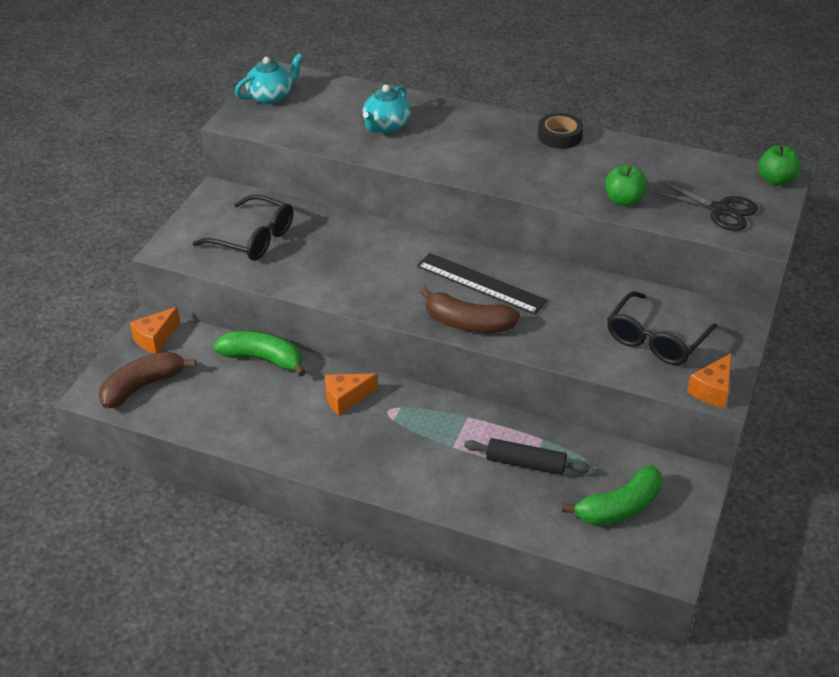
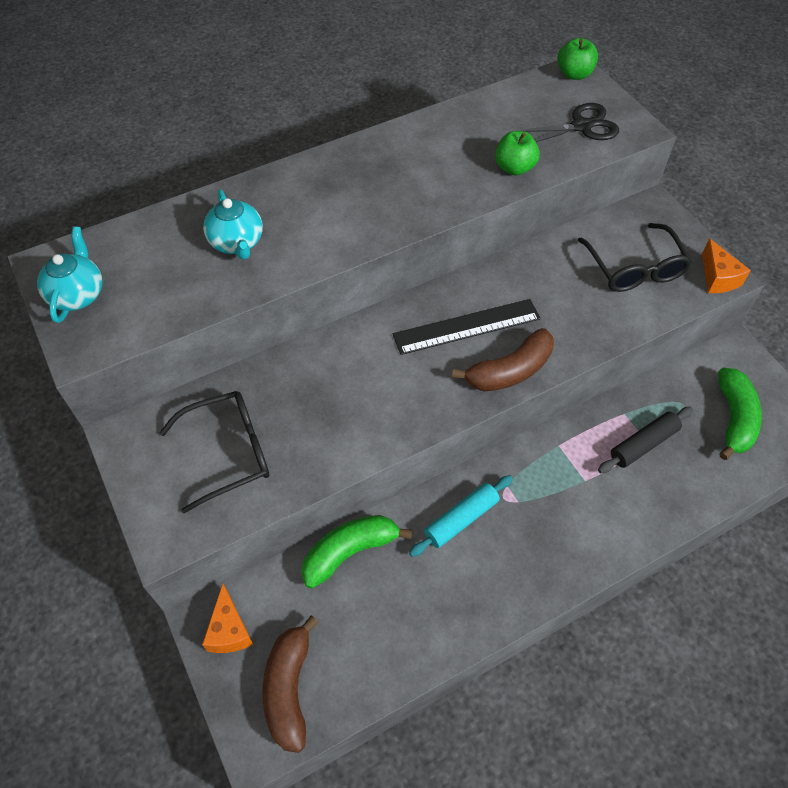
camera: 50 degrees left, 15 degrees up
orange cheese [325,373,378,415] -> turquoise rolling pin [409,475,513,557]
black tape [538,113,583,149] -> none

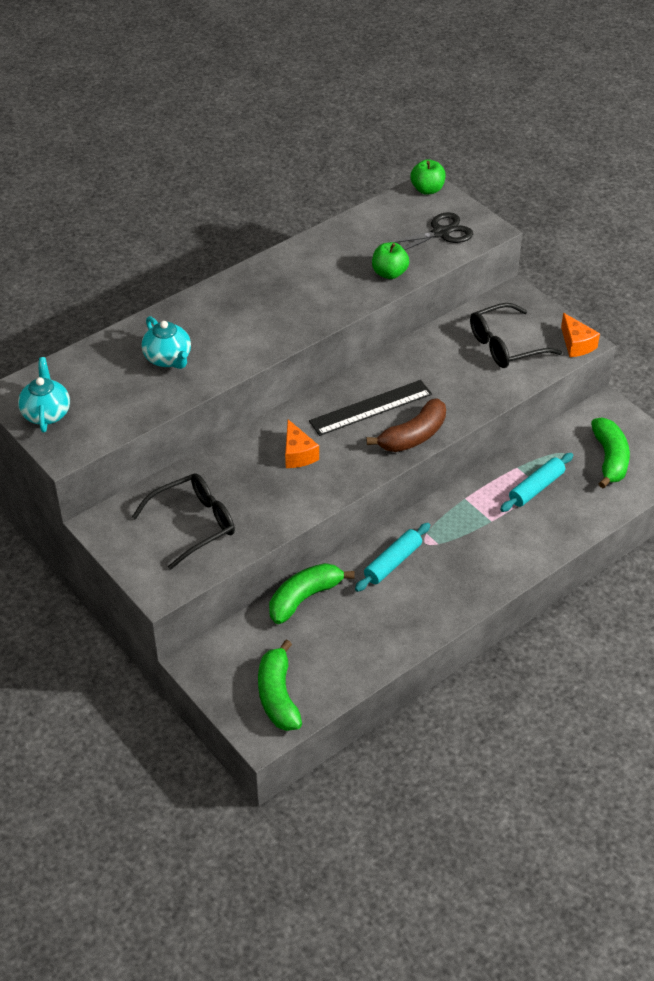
camera: 10 degrees left, 10 degrees down
orange cheese [202,584,253,653] -> orange cheese moved to [285,419,319,468]
brown banana [263,616,318,753] -> green banana [258,640,302,731]
black glasses [578,223,692,292] -> black glasses turned 90 degrees clockwise [470,303,562,368]
black rolling pin [598,407,693,473] -> turquoise rolling pin [500,453,573,512]

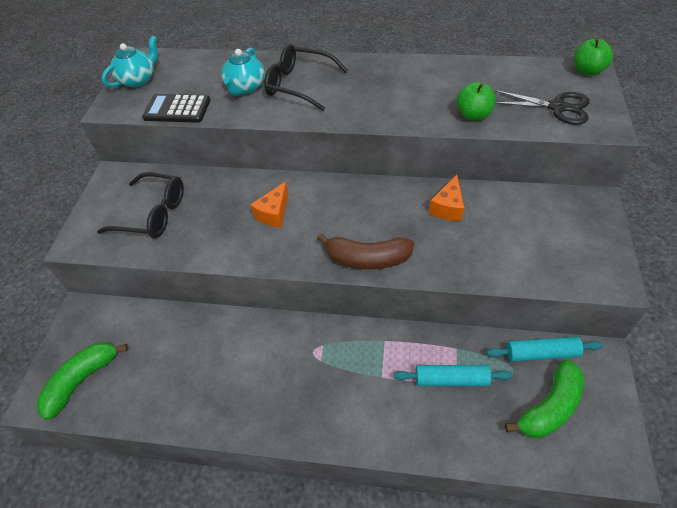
camera: 50 degrees right, 5 degrees up
green banana [269,563,355,624] -> none
black ruler [309,380,432,436] -> none
turquoise rolling pin [355,523,430,592] -> turquoise rolling pin moved to [486,336,603,362]
black glasses [470,303,562,368] -> black glasses moved to [264,44,348,111]
orange cheese [561,313,600,357] -> orange cheese moved to [429,175,464,221]
none -> black calculator [142,94,210,123]

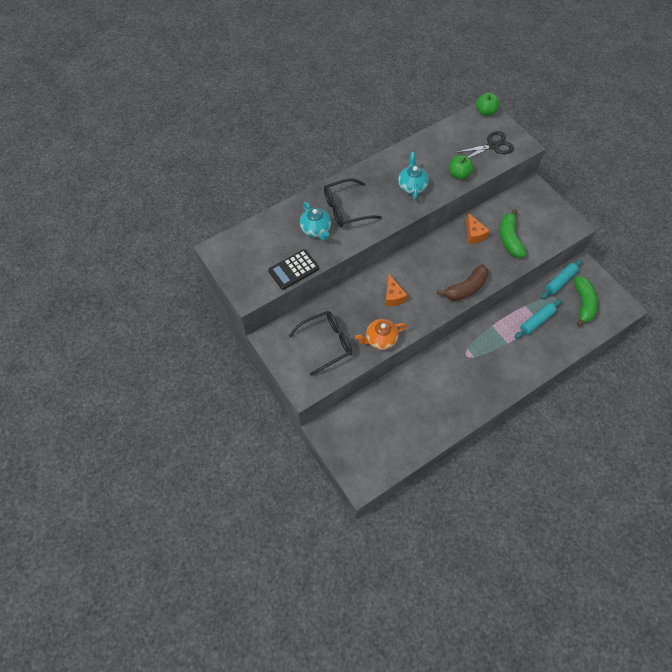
camera: 45 degrees left, 10 degrees up
green banana [37,342,128,420] -> green banana moved to [500,209,526,258]
turquoise teapot [102,35,158,87] -> turquoise teapot moved to [398,152,429,200]
none -> orange teapot [356,319,407,350]

